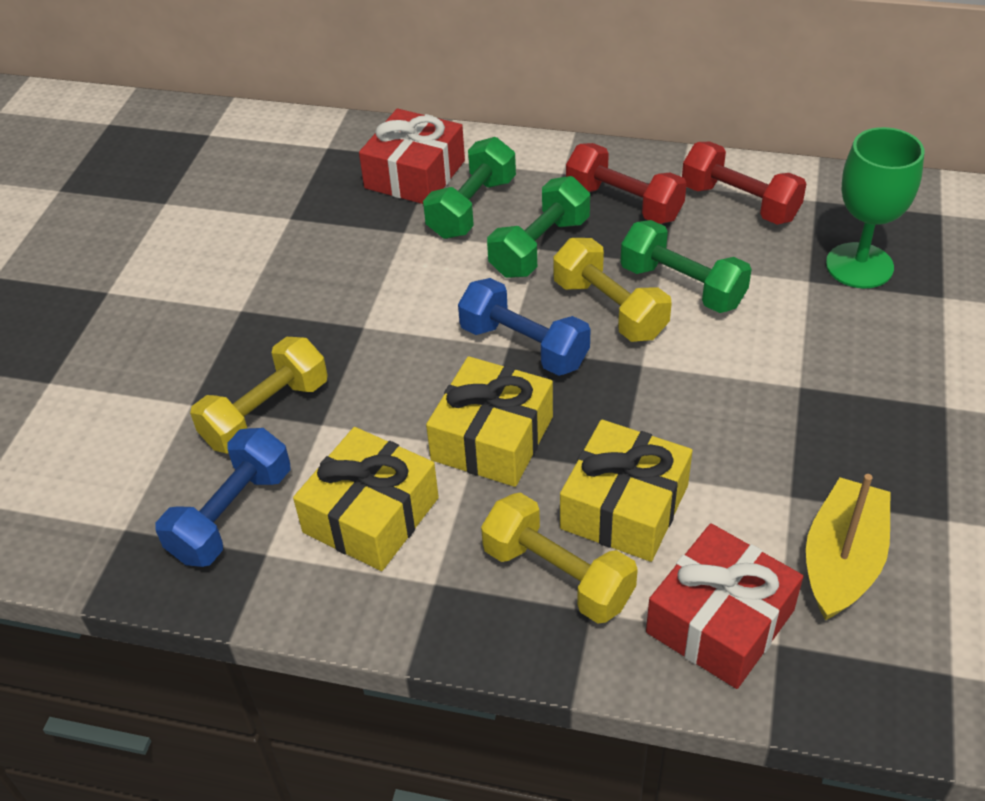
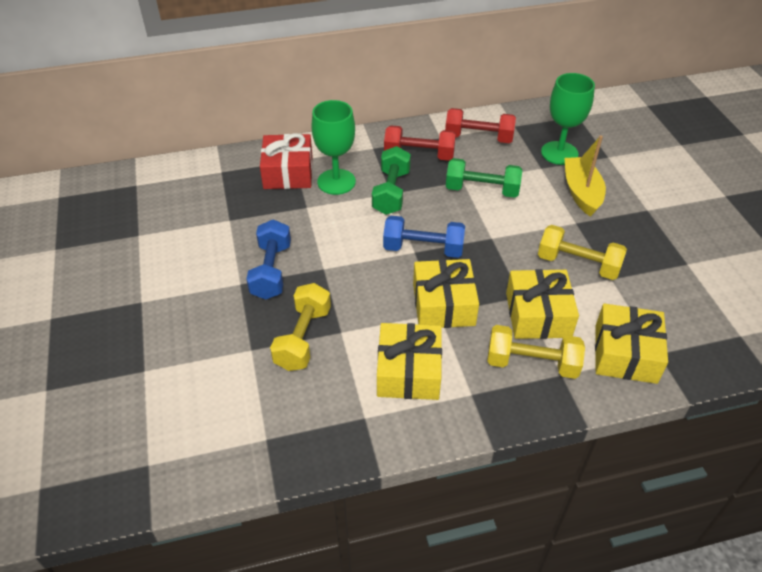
camera: 30 degrees left, 0 degrees up
blue dumbbell [155,428,291,567] -> blue dumbbell moved to [246,219,291,300]
green dumbbell [423,137,516,239] -> green goblet [311,100,356,195]
yellow dumbbell [553,238,672,342] -> yellow dumbbell moved to [538,225,627,280]
red gift [646,523,803,689] -> yellow gift [595,304,668,384]
yellow boat [806,474,891,621] -> yellow boat moved to [564,135,606,217]

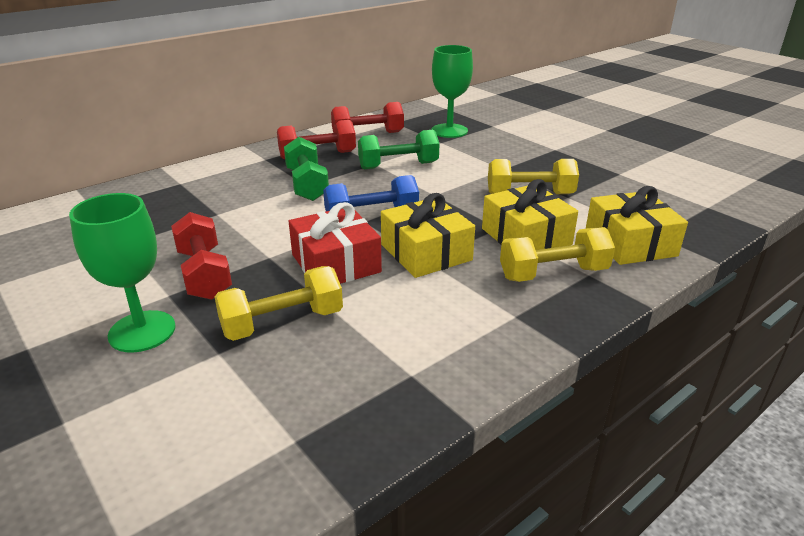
camera: 25 degrees left, 15 degrees down
blue dumbbell [246,219,291,300] -> red dumbbell [171,212,232,300]
red gift [260,133,312,189] -> red gift moved to [289,202,382,284]
yellow dumbbell [270,283,331,371] -> yellow dumbbell turned 75 degrees clockwise [215,266,343,341]
green goblet [311,100,356,195] -> green goblet moved to [69,193,176,352]
yellow gift [377,323,442,400] -> none
yellow boat [564,135,606,217] -> none

